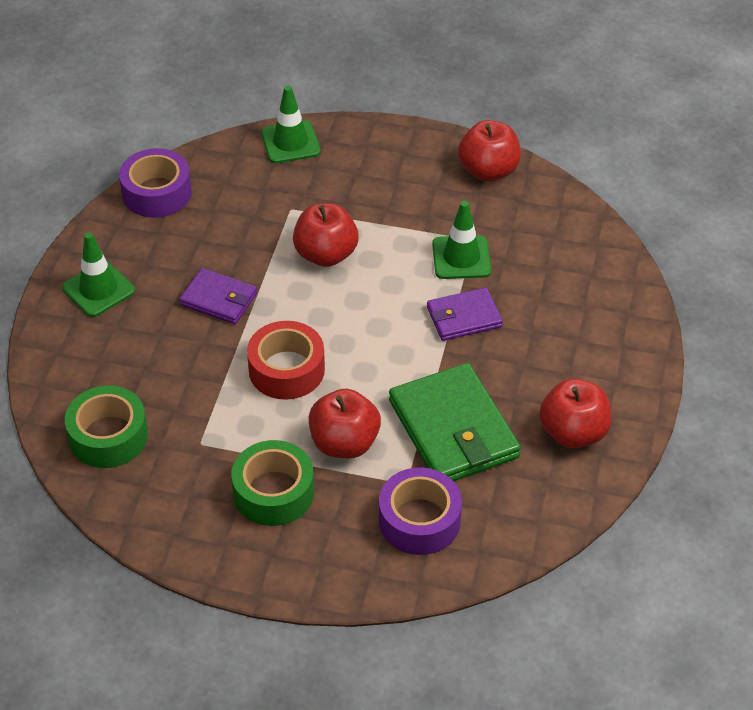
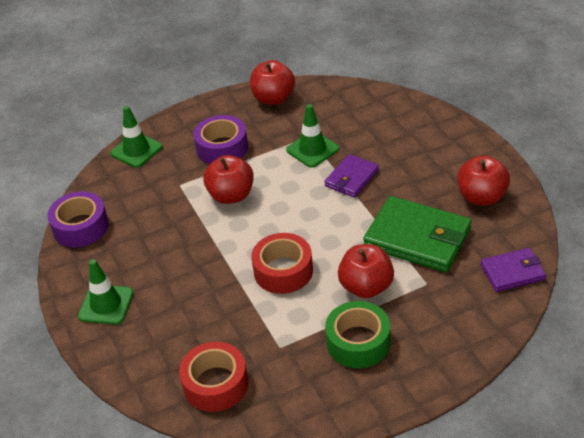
camera: 35 degrees left, 5 degrees down
green tape [65,385,148,468] -> red tape [179,342,248,412]
purple wallet [179,268,257,324] -> purple wallet moved to [481,248,546,292]
purple tape [379,467,462,555] -> purple tape moved to [193,115,248,164]

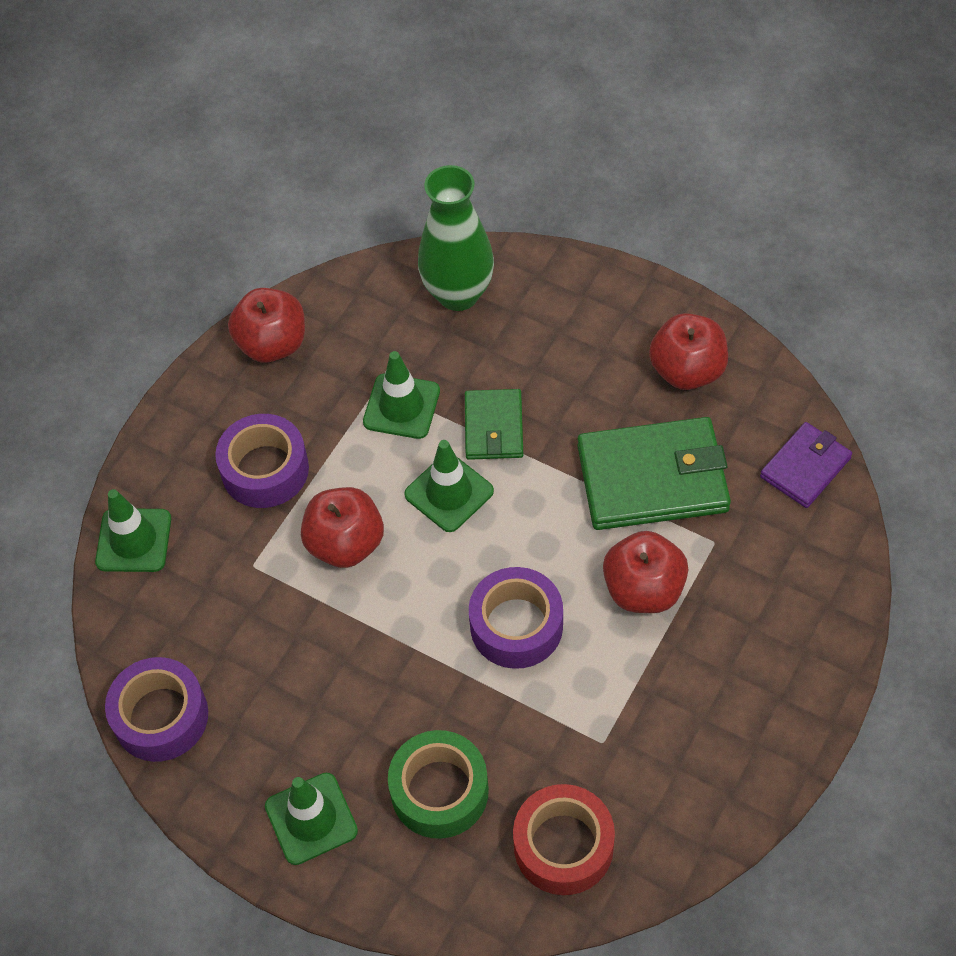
camera: 35 degrees left, 15 degrees up
red tape [251,233,313,294] -> purple tape [469,567,563,669]
purple wallet [324,154,379,198] -> green wallet [465,389,523,460]
green tape [325,301,390,368] -> green tape moved to [388,730,489,839]
none -> green traffic cone [404,440,494,532]
none -> green vase [418,165,494,311]

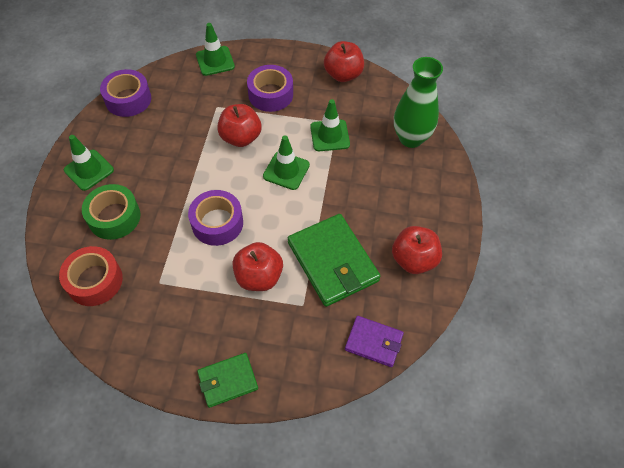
camera: 65 degrees right, 0 degrees up
green wallet [465,389,523,460] -> green wallet moved to [197,353,258,408]

